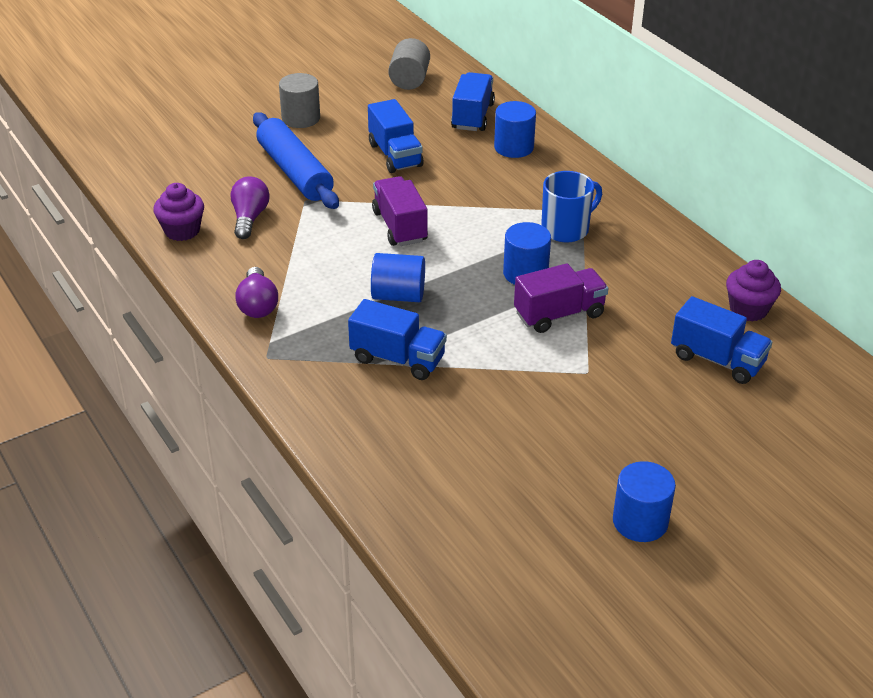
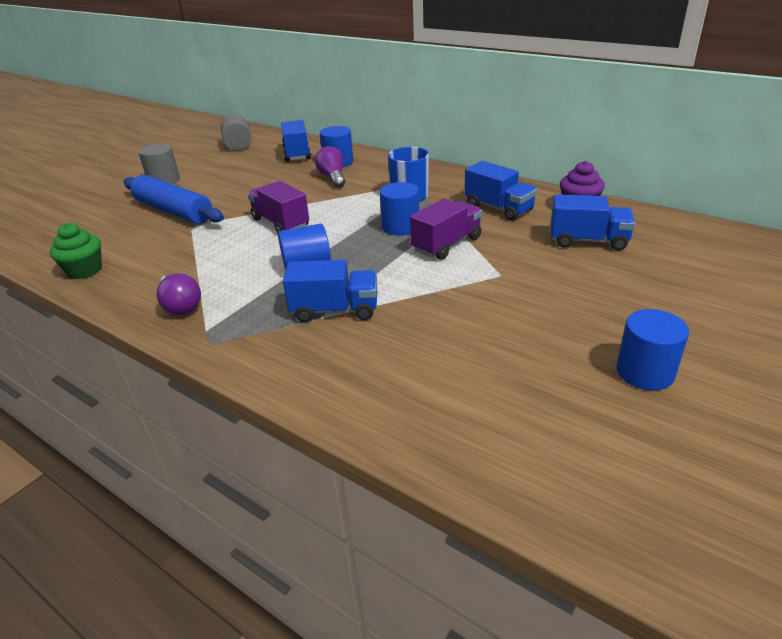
camera: 20 degrees left, 5 degrees down
purple cupcake [153,183,204,241] -> green cupcake [50,223,102,279]
purple light bulb [230,176,270,239] -> purple light bulb moved to [315,146,345,188]
blue truck [368,99,424,173] -> blue truck moved to [465,161,537,221]

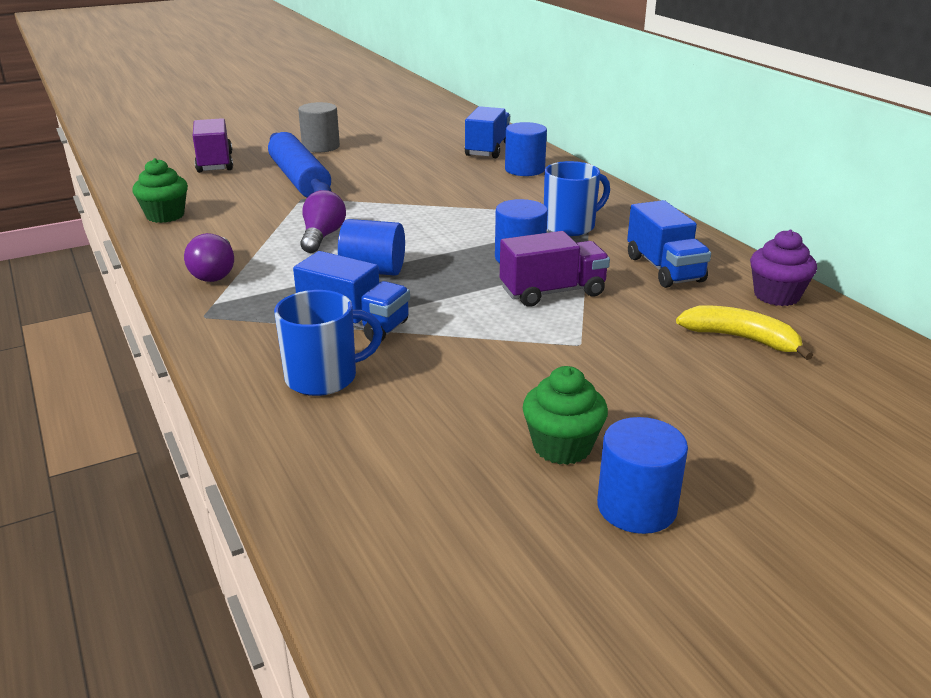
camera: 25 degrees right, 5 degrees down
grey cylinder [221,114,251,151] -> none
purple truck [248,181,309,234] -> purple truck moved to [193,118,233,173]
purple light bulb [315,146,345,188] -> purple light bulb moved to [301,190,346,253]
blue truck [551,194,635,250] -> yellow banana [676,305,813,360]
none -> blue mug [274,290,383,396]
none -> green cupcake [523,366,608,465]

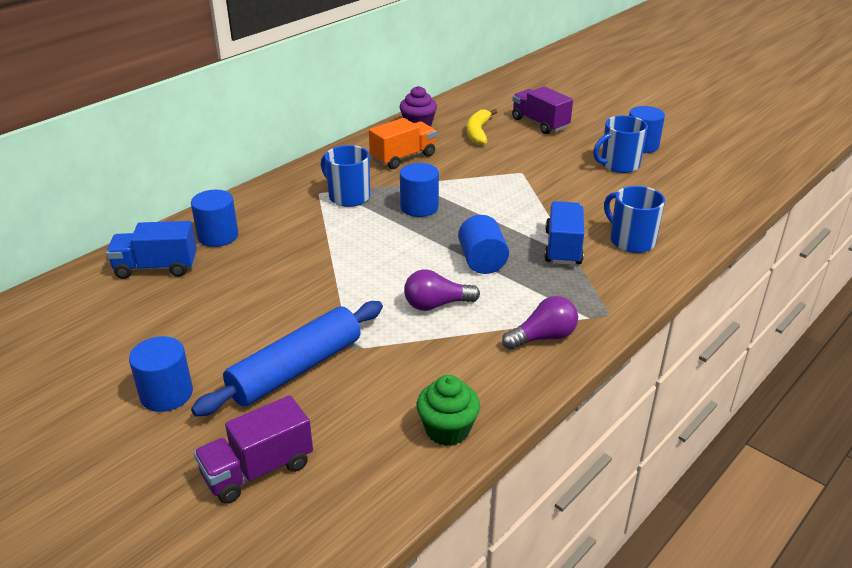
camera: 110 degrees left, 5 degrees up
grey cylinder [298,102,340,153] -> blue cylinder [129,336,193,412]
purple truck [500,231,610,307] -> purple truck moved to [512,86,573,134]
green cupcake [523,366,608,465] -> blue mug [593,115,648,173]
blue truck [627,200,711,288] -> orange truck [369,118,436,169]

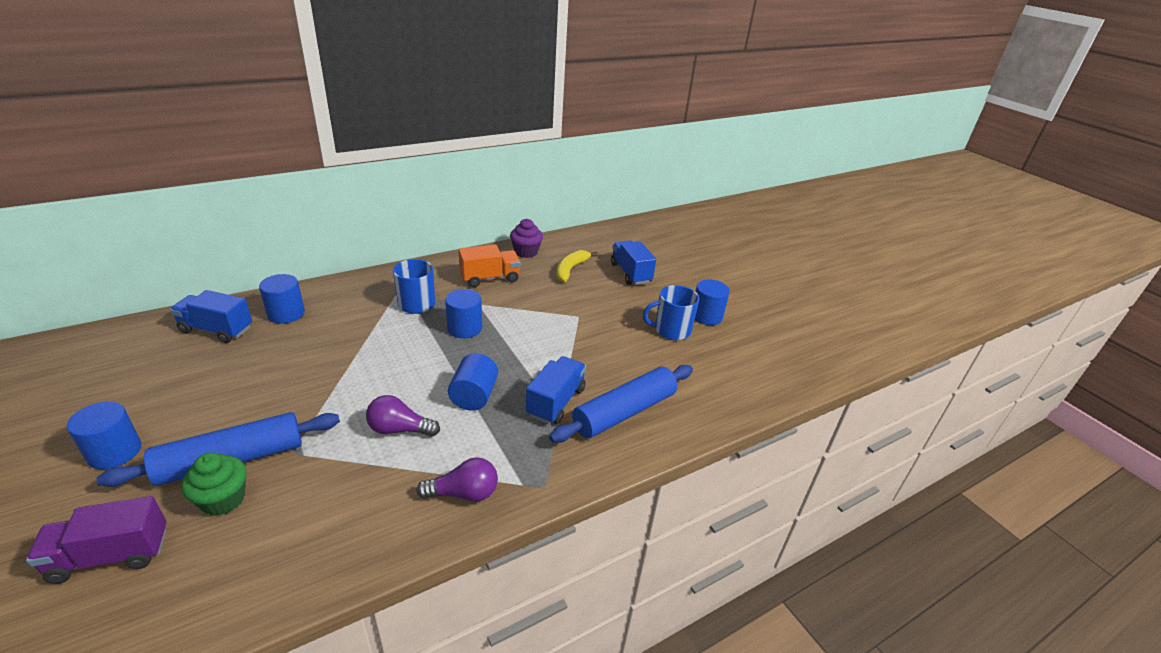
camera: 15 degrees right, 0 degrees up
green cupcake [417,375,480,446] -> green cupcake moved to [181,453,247,516]
purple truck [512,86,573,134] -> blue truck [611,240,656,285]
blue mug [604,186,665,253] -> blue rolling pin [549,365,693,443]

